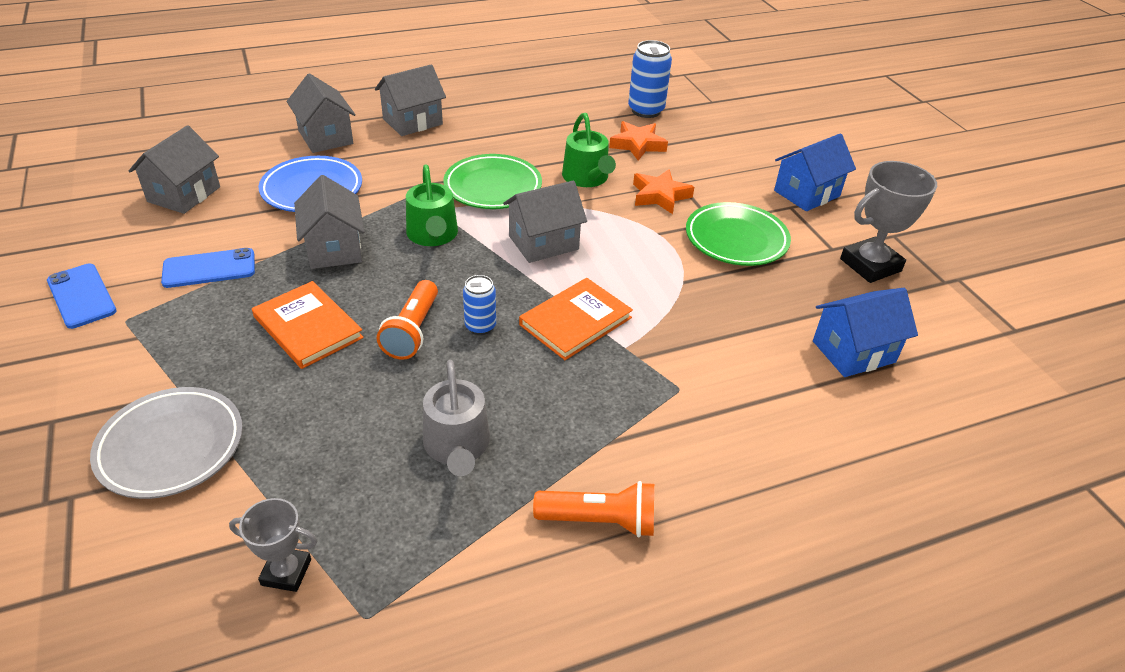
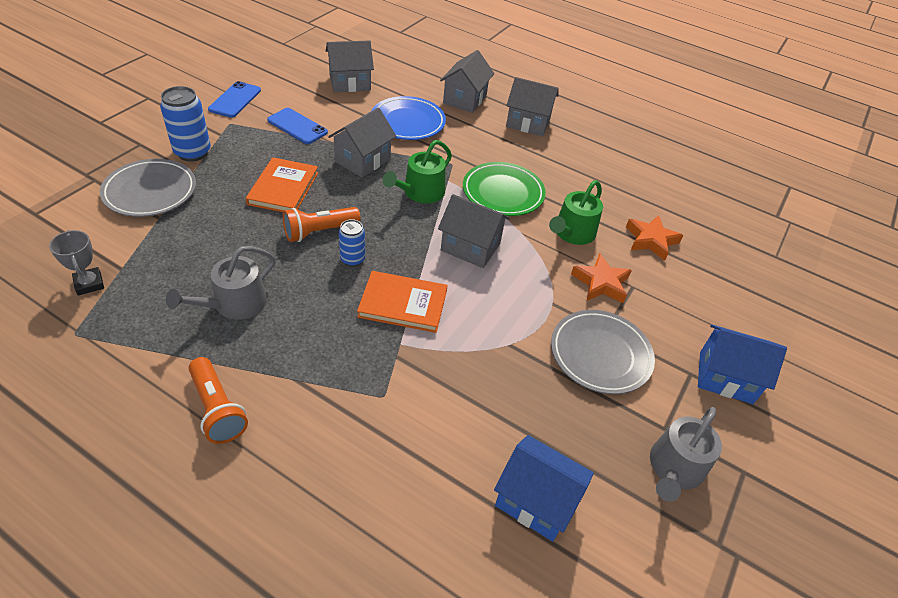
camera: 50 degrees right, 5 degrees up
blue can [628,40,672,118] -> blue can moved to [160,86,211,162]
green plate [686,202,791,266] -> grey plate [551,310,655,394]
grey trophy [840,161,937,283] -> grey watering can [650,407,722,501]

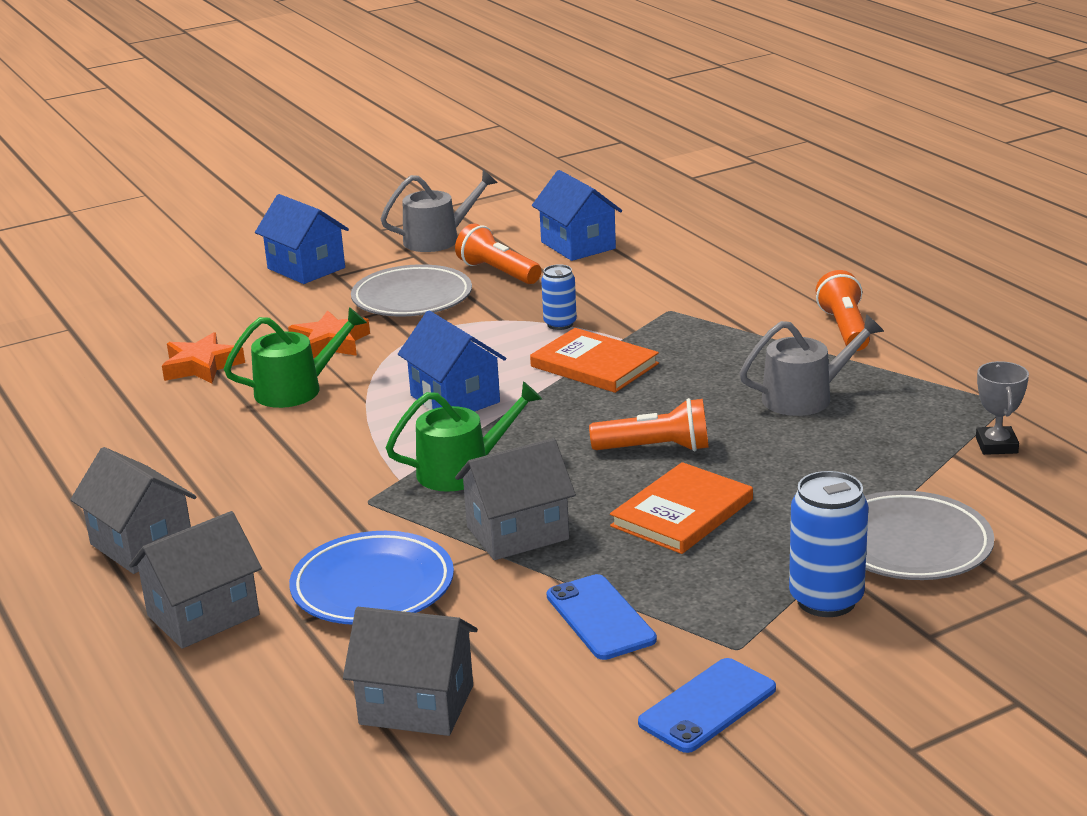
camera: 145 degrees left, 20 degrees down
blue can [339,219,365,267] -> blue can moved to [541,264,577,330]
grey house [438,194,510,268] -> blue house [398,311,506,411]
green plate [463,162,546,216] -> none
none -> orange flashlight [455,223,541,284]

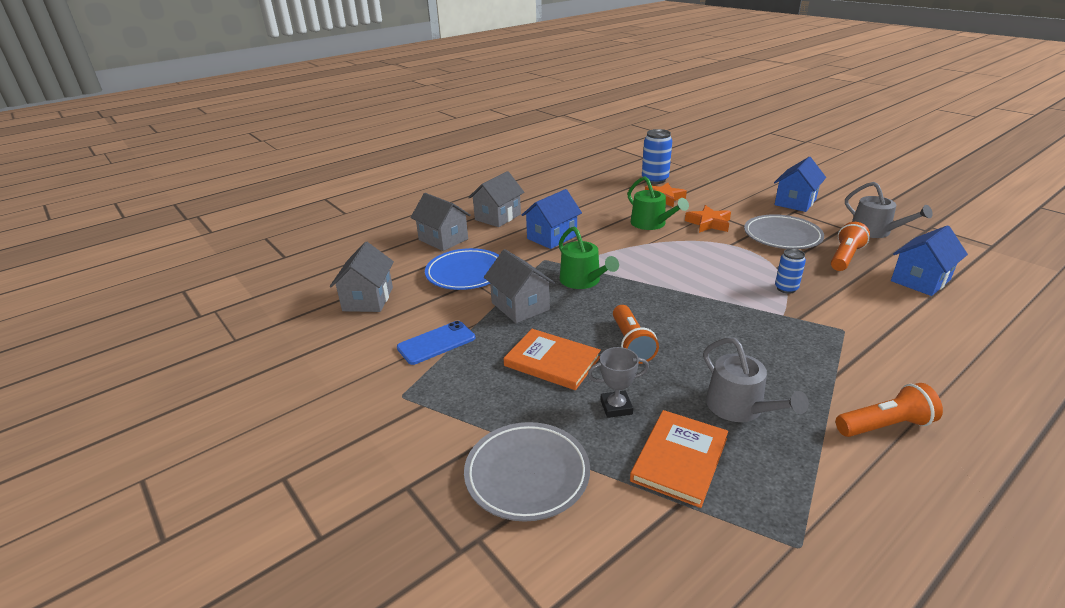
camera: 80 degrees right, 5 degrees up
blue house [398,311,506,411] -> blue house moved to [522,189,582,249]
orange book [530,328,659,393] -> orange book moved to [630,410,728,508]
blue phone [638,658,776,753] -> none
blue can [789,471,869,617] -> blue can moved to [642,129,672,184]
grey trophy [976,361,1029,455] -> grey trophy moved to [588,347,649,418]

